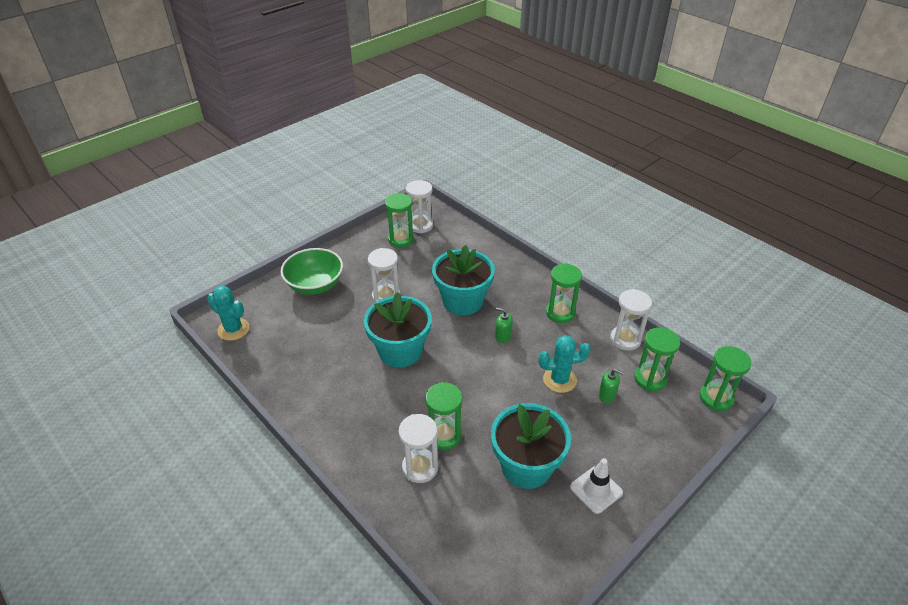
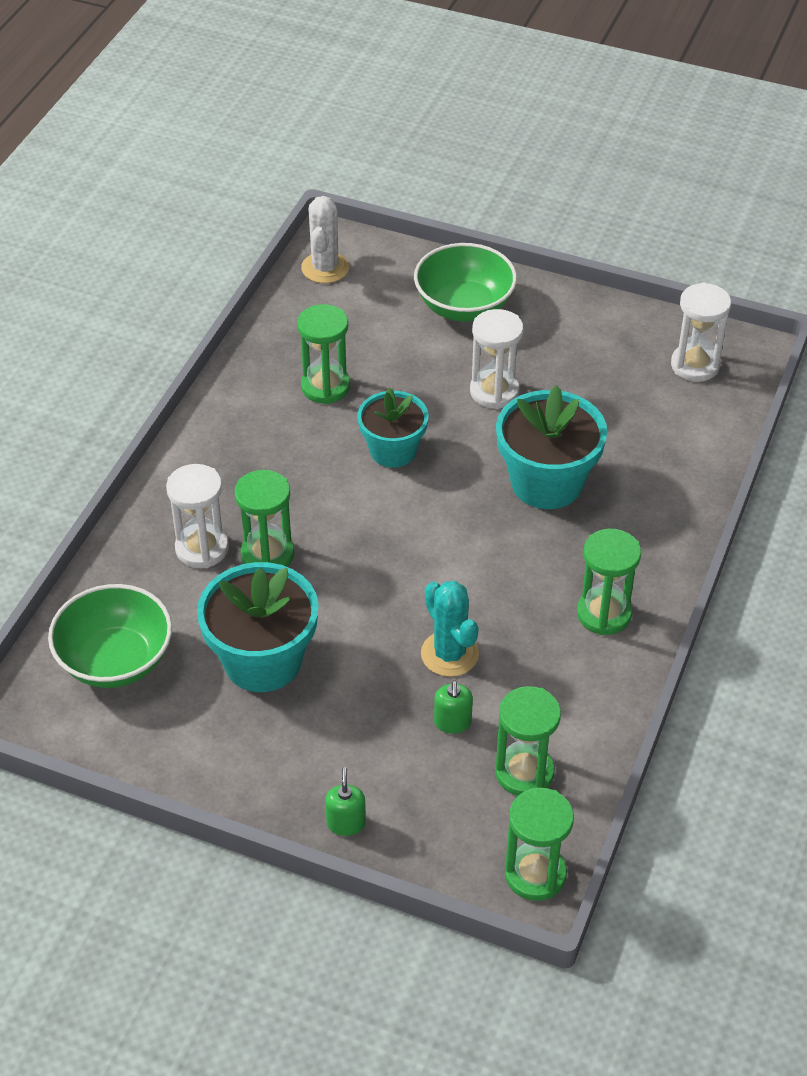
camera: 65 degrees right, 5 degrees up
turquoise cactus [207,286,250,341] -> white cactus [301,196,349,283]
turquoise flower pot [364,292,432,368] -> turquoise flower pot [357,388,429,468], size x0.66
green hourglass [385,193,414,247] -> green hourglass moved to [297,304,350,404]
green soap dispenser [495,308,513,343] -> green soap dispenser moved to [325,767,366,836]
white traffic cone [570,458,623,514] -> none
white hourglass [610,289,652,351] -> none
none -> green bowl [48,584,172,688]

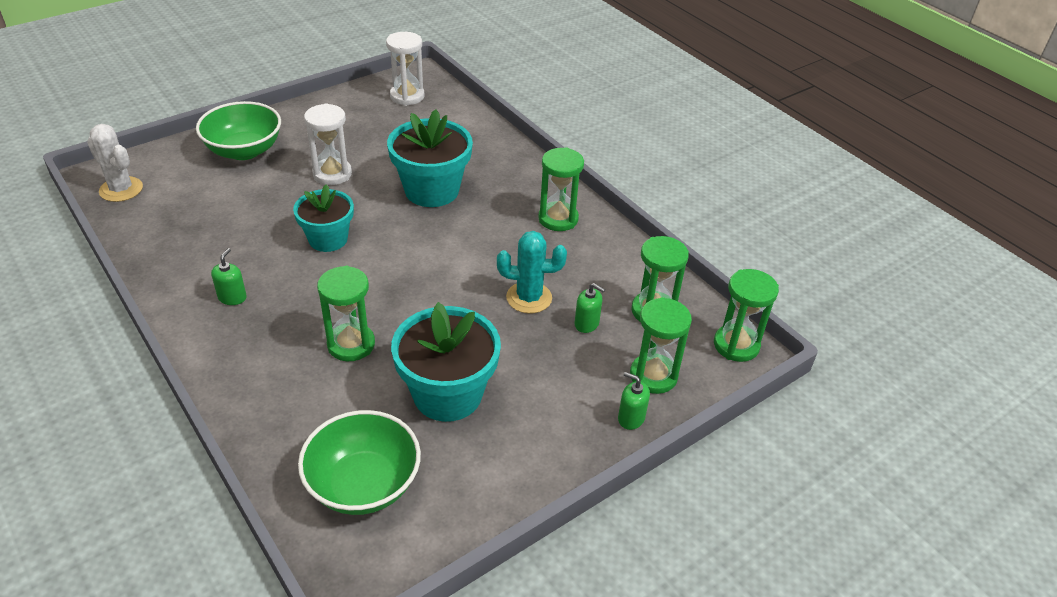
camera: 60 degrees left, 5 degrees down
white hourglass [166,464,229,568] -> none
green hourglass [297,304,350,404] -> green hourglass moved to [630,297,692,394]
none -> green soap dispenser [211,248,247,305]

